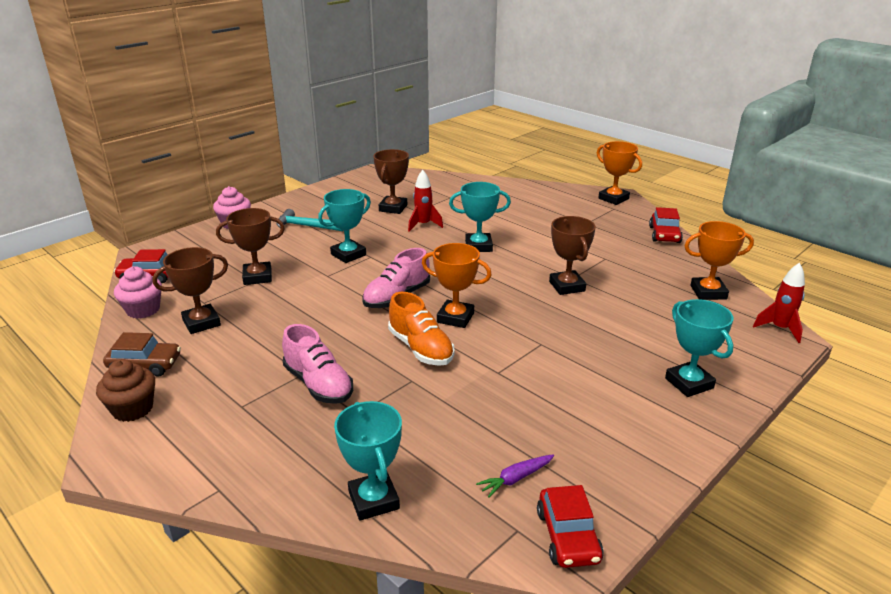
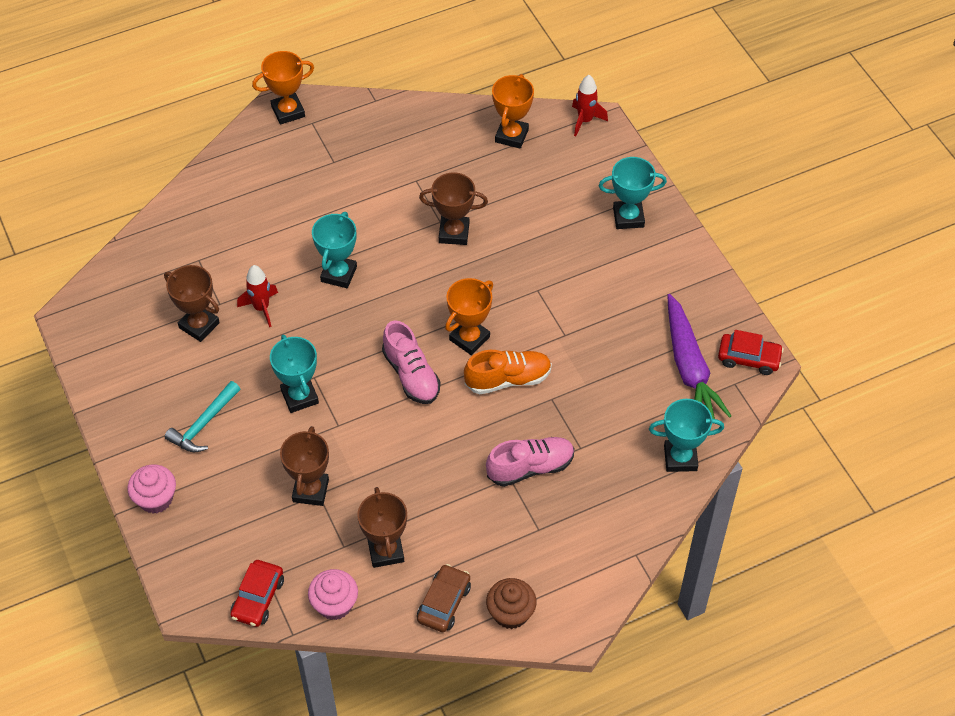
camera: 70 degrees left, 25 degrees up
purple carrot [476,454,554,498] -> purple carrot [668,294,731,419], size x2.31
red car [649,207,683,243] -> none

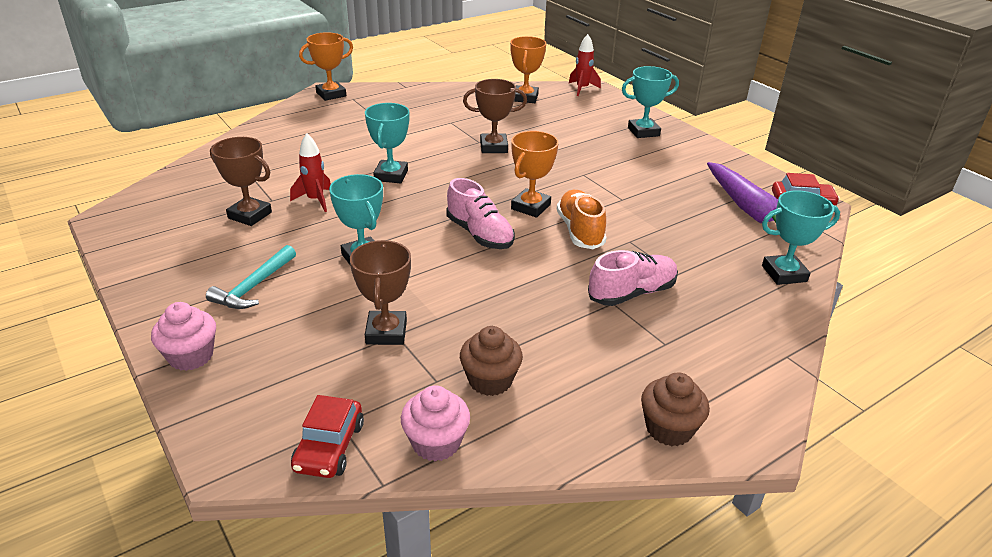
camera: 10 degrees left, 20 degrees down
brown trophy [357,487,407,568] -> brown cupcake [460,326,523,396]
brown car [417,564,471,632] -> none
orange shoe [464,350,552,394] -> orange shoe turned 75 degrees counterclockwise [557,190,607,249]

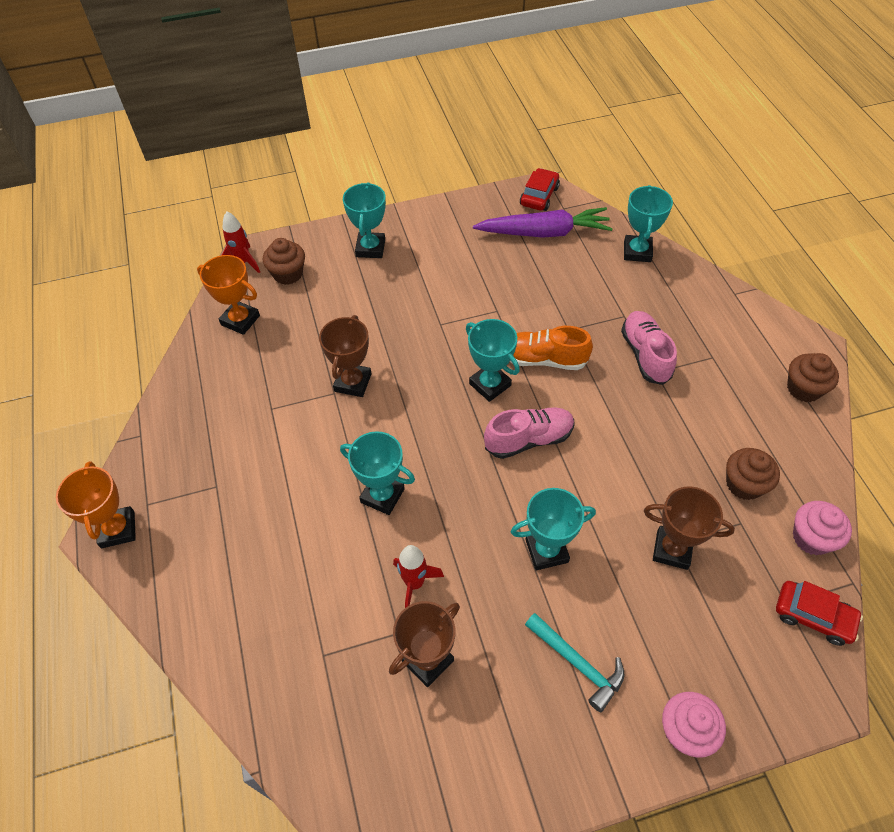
camera: 70 degrees left, 20 degrees up
orange trophy [511,131,559,218] -> turquoise trophy [466,319,520,402]
none -> brown cupcake [263,238,305,285]

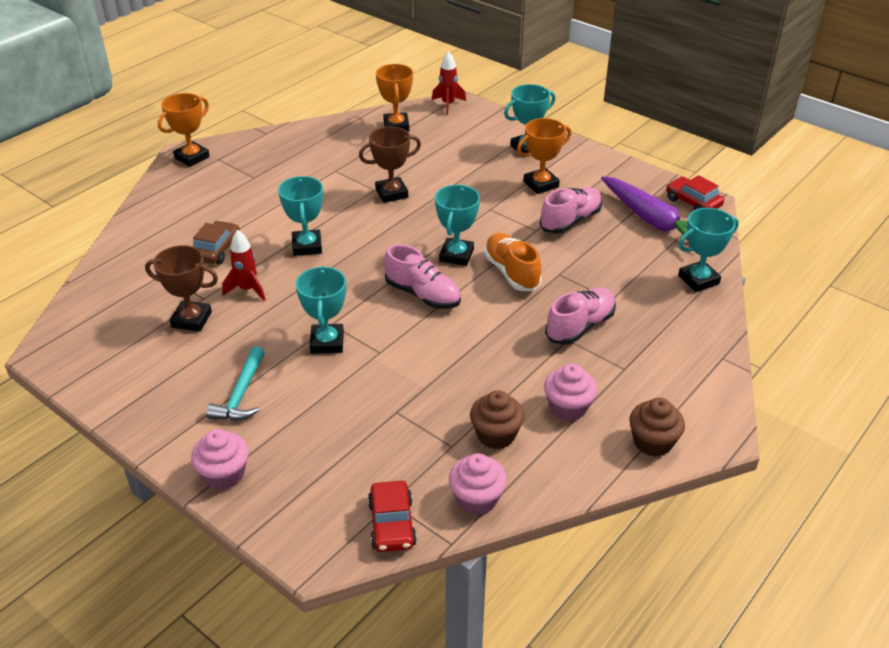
camera: 55 degrees right, 15 degrees down
brown cupcake [263,238,305,285] -> none
turquoise trophy [511,488,596,570] -> turquoise trophy turned 45 degrees clockwise [296,266,346,354]
red car [520,168,560,211] -> red car turned 120 degrees counterclockwise [666,175,724,210]
brown trophy [644,486,735,570] -> none
none -> brown car [193,221,240,264]
none -> orange trophy [517,118,571,194]
none -> pink shoe [540,187,602,234]
none -> pink cupcake [544,364,597,421]

